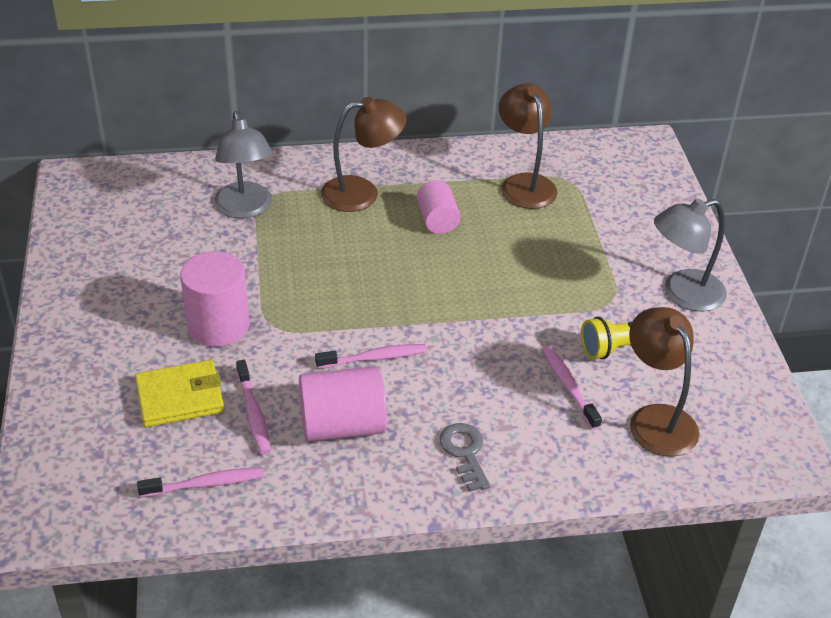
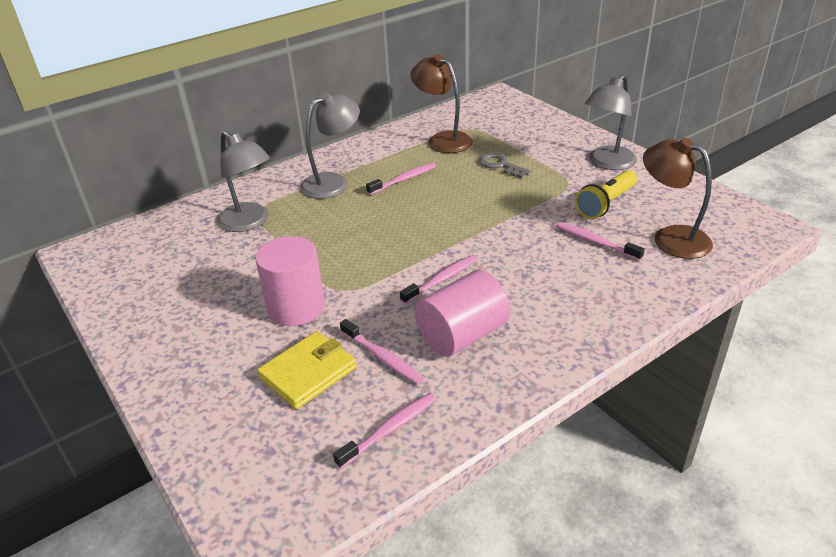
camera: 25 degrees left, 5 degrees down
brown lamp [321,97,407,212] -> grey lamp [300,92,360,199]
pink cylinder [416,180,460,234] -> pink toothbrush [366,163,436,195]
grey key [440,423,490,492] -> grey key moved to [479,152,531,178]

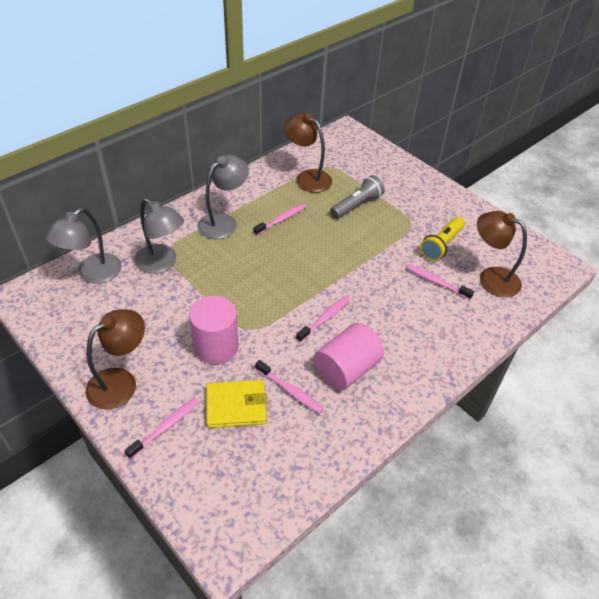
camera: 10 degrees left, 10 degrees up
yellow wallet [257,331,357,409] -> yellow wallet turned 45 degrees clockwise [206,380,267,428]
pink toothbrush [333,393,436,469] -> pink toothbrush moved to [125,398,199,459]
grey key [479,152,531,178] -> grey flashlight [330,175,385,219]
grey lamp [585,74,637,170] -> grey lamp moved to [46,208,122,284]
none -> brown lamp [85,309,145,410]

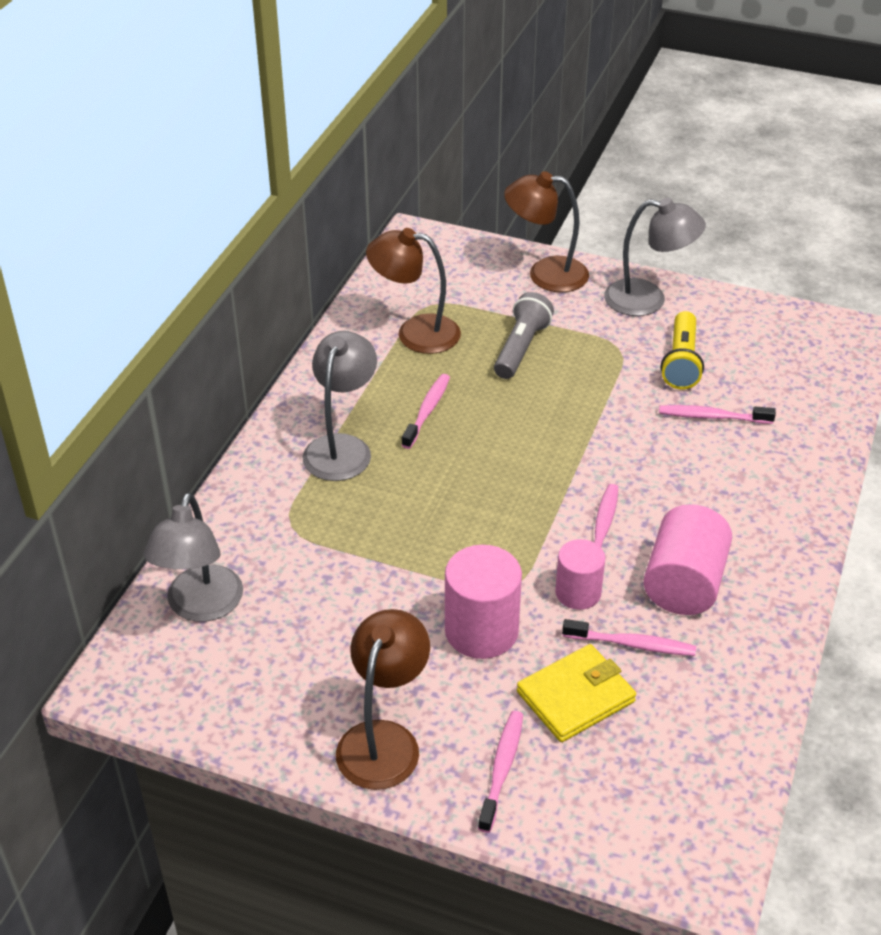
camera: 25 degrees left, 5 degrees down
grey lamp [134,198,184,274] -> grey lamp moved to [604,198,706,316]
brown lamp [477,211,527,297] -> brown lamp moved to [504,171,589,292]
none -> pink cylinder [555,539,606,610]

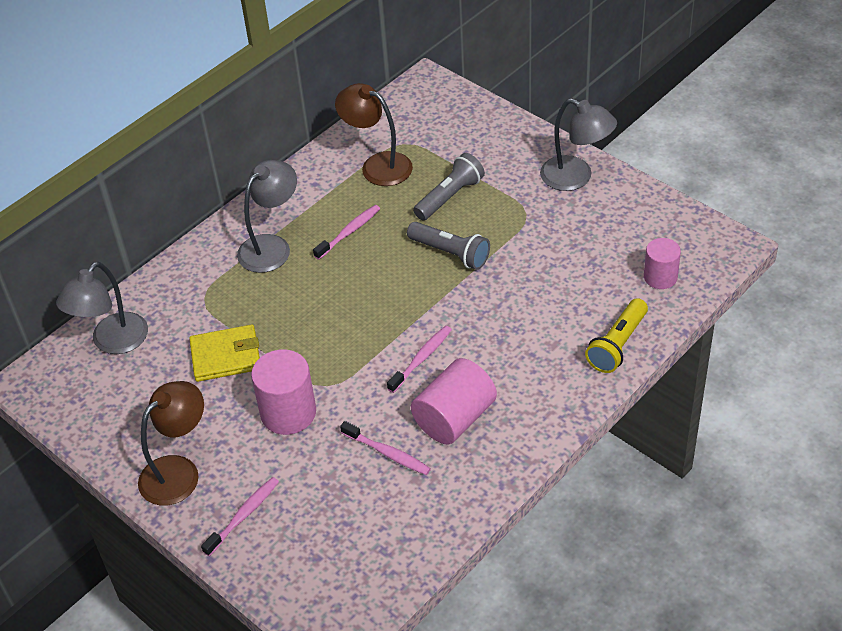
camera: 25 degrees right, 5 degrees up
brown lamp [504,171,589,292] -> none
yellow wallet [517,644,636,742] -> yellow wallet moved to [189,324,260,382]
pink cylinder [555,539,606,610] -> pink cylinder moved to [644,238,681,289]
pink toothbrush [659,405,776,424] -> none
yellow flashlight [661,311,704,390] -> yellow flashlight moved to [585,298,648,373]
none -> grey flashlight [407,222,490,270]

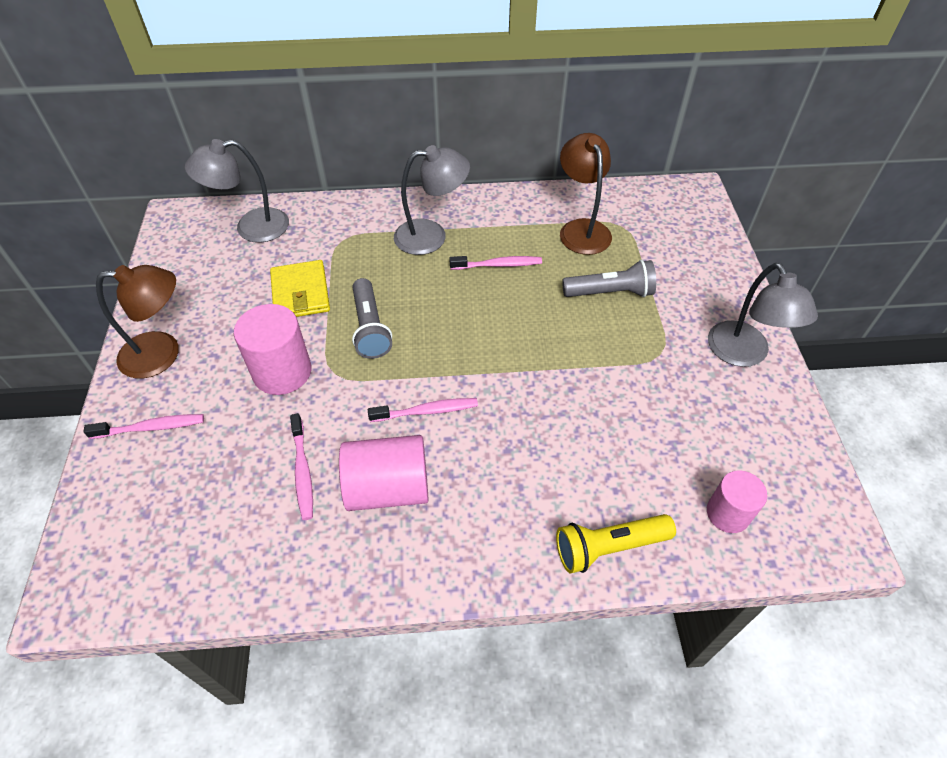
camera: 40 degrees right, 5 degrees up
yellow wallet [189,324,260,382] -> yellow wallet turned 45 degrees clockwise [270,260,330,317]
grey flashlight [407,222,490,270] -> grey flashlight moved to [352,278,392,359]

